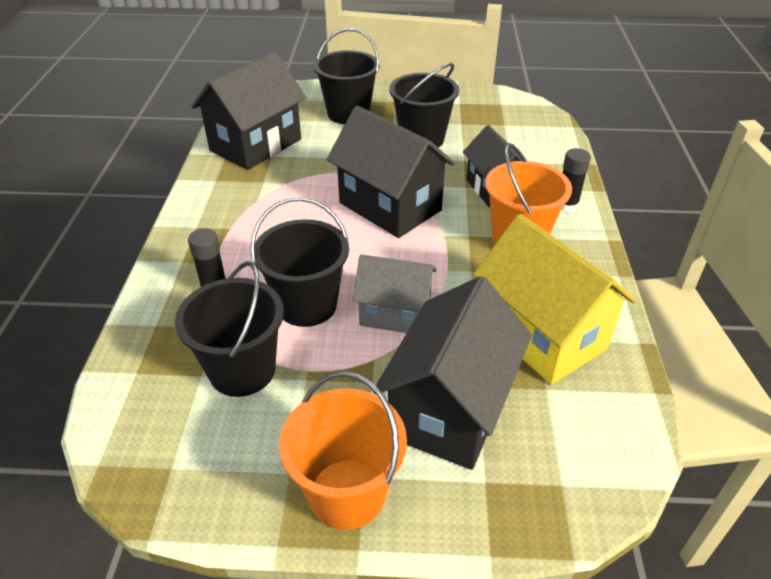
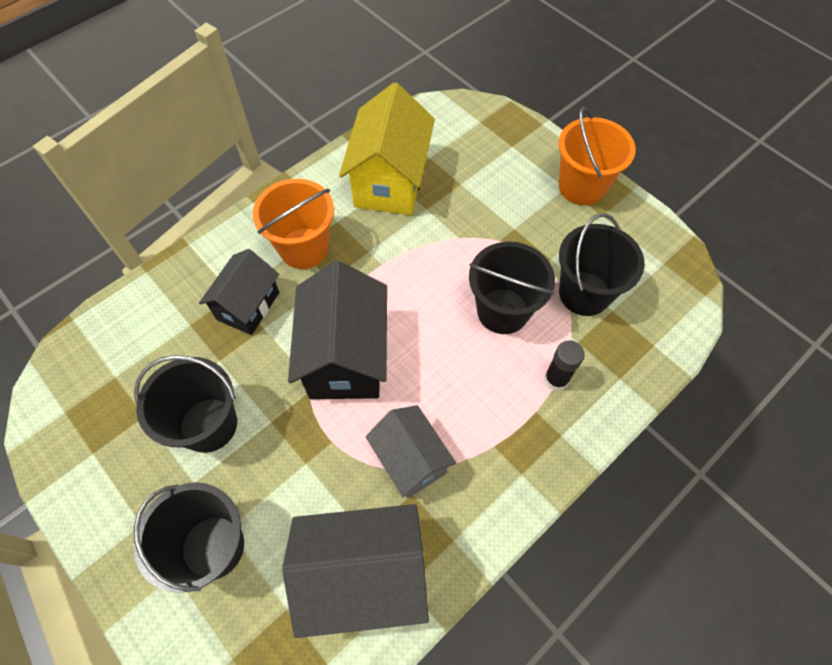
camera: 135 degrees left, 20 degrees up
grey house [353,254,437,333] -> grey house moved to [366,405,456,499]
black house [373,276,532,470] -> none
black glue stick [561,148,591,212] -> none

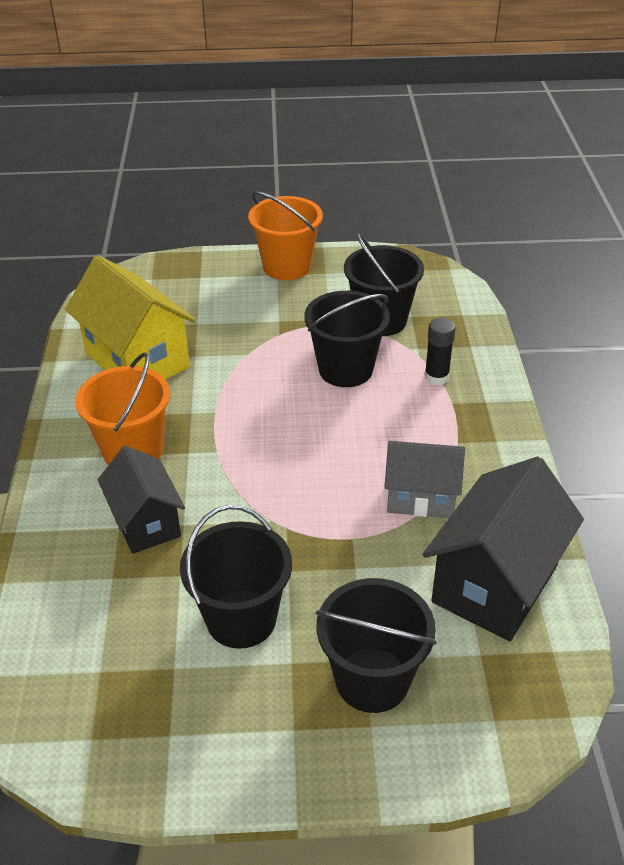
camera: 50 degrees left, 20 degrees down
black house [288,261,387,399] -> none

